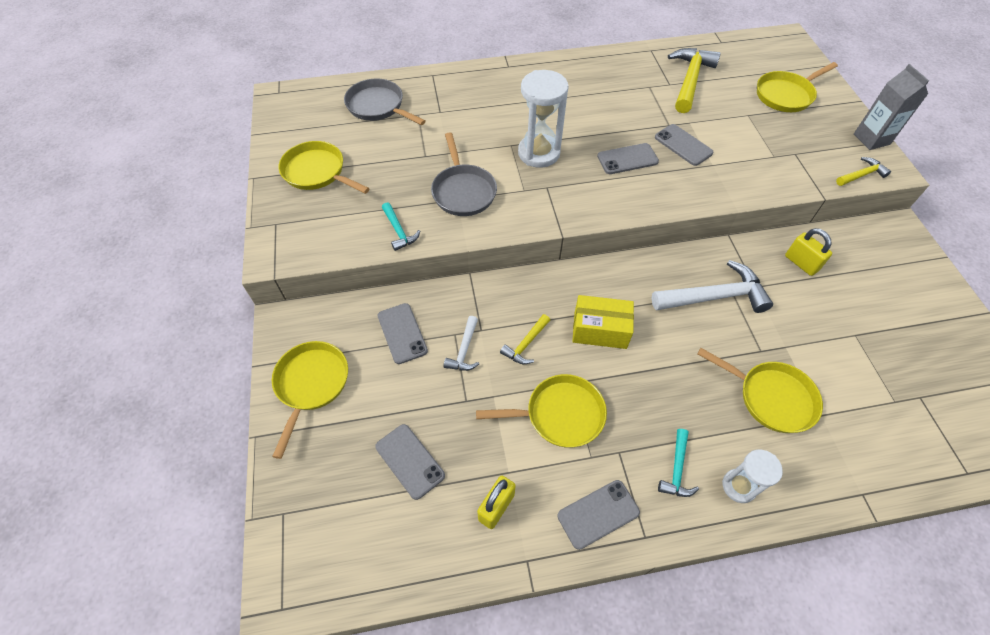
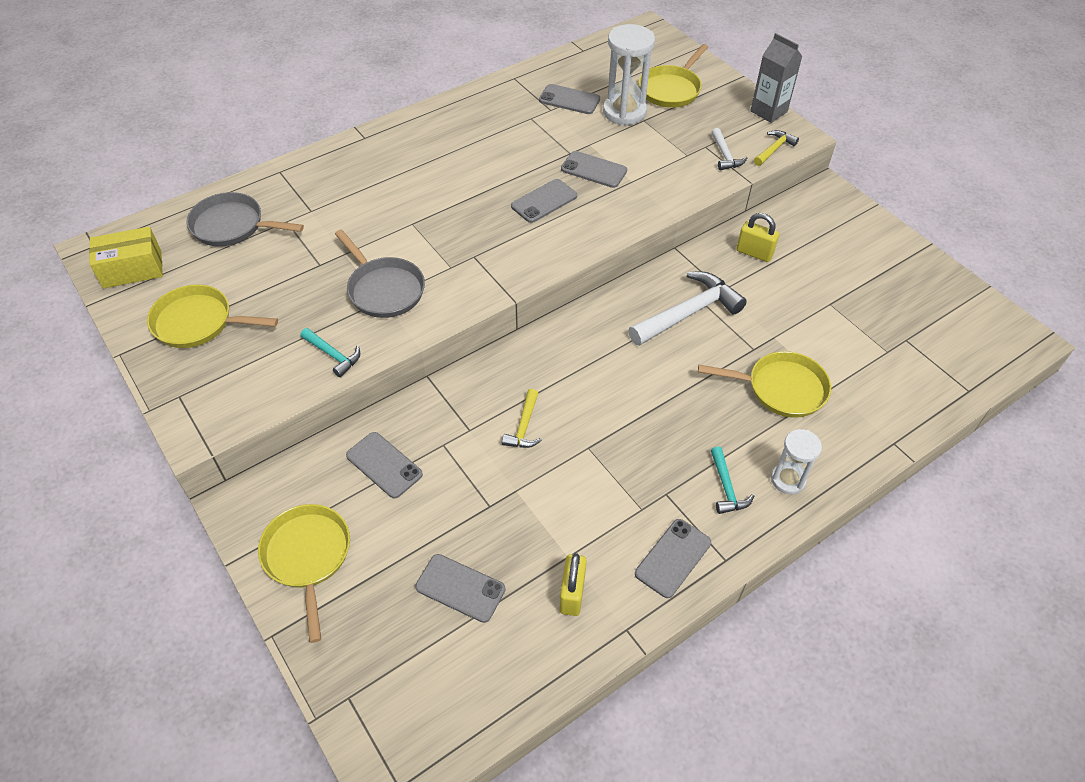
camera: 25 degrees left, 5 degrees down
white hammer [444,316,479,371] -> white hammer moved to [711,128,747,170]
yellow pan [476,374,607,448] -> none
white hourglass [518,70,569,168] -> white hourglass moved to [603,24,655,125]
yellow box [572,295,634,349] -> yellow box moved to [89,227,163,288]
yellow hammer [668,48,721,113] -> grey phone [539,84,600,114]

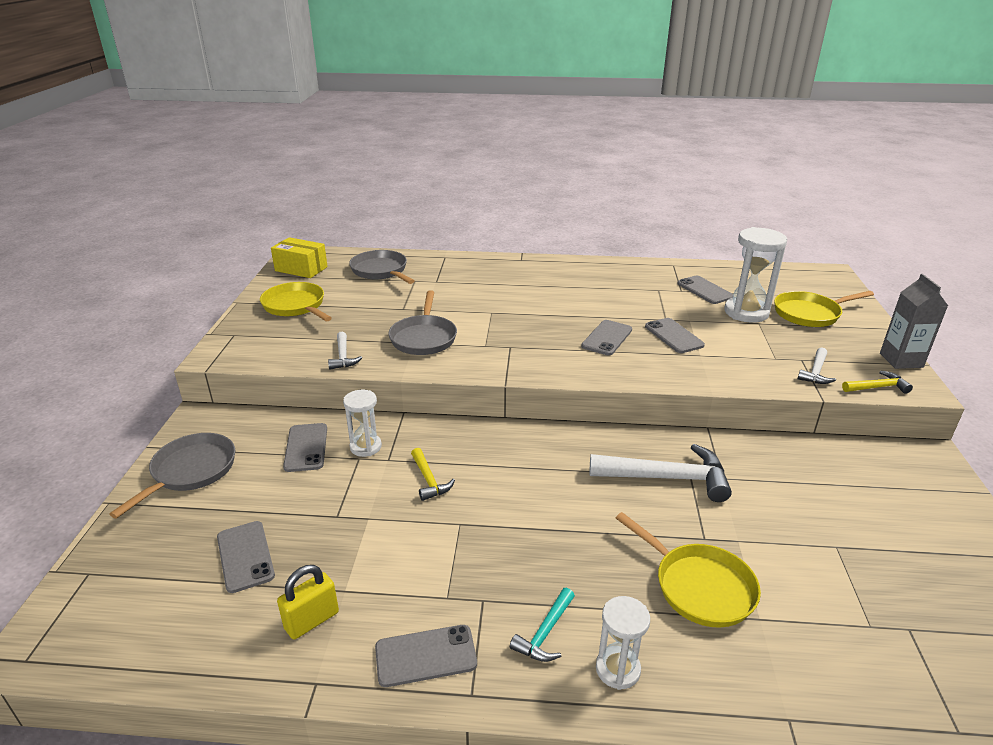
camera: 40 degrees right, 20 degrees down
yellow pan [258,504,350,643] -> grey pan [109,433,235,519]
turquoise hammer [301,328,360,377] -> white hammer [328,332,362,370]
yellow hammer [502,389,542,448] -> yellow hammer turned 75 degrees counterclockwise [411,448,455,501]
grey phone [511,179,577,223] -> grey phone turned 60 degrees counterclockwise [581,320,632,355]
yellow padlock [736,213,779,262] -> none
none -> white hourglass [343,389,382,457]

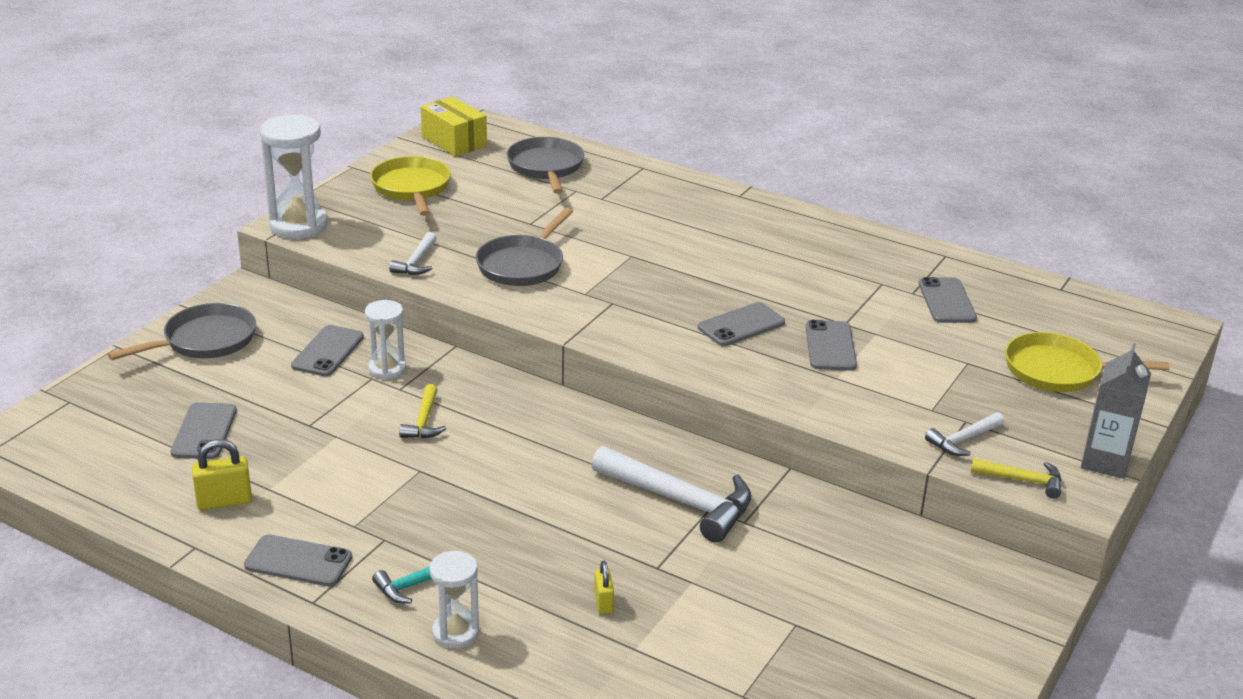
camera: 25 degrees right, 0 degrees up
yellow pan [616,512,761,628] -> yellow padlock [594,561,614,614]
white hourglass [724,227,787,323] -> white hourglass moved to [260,115,328,239]

